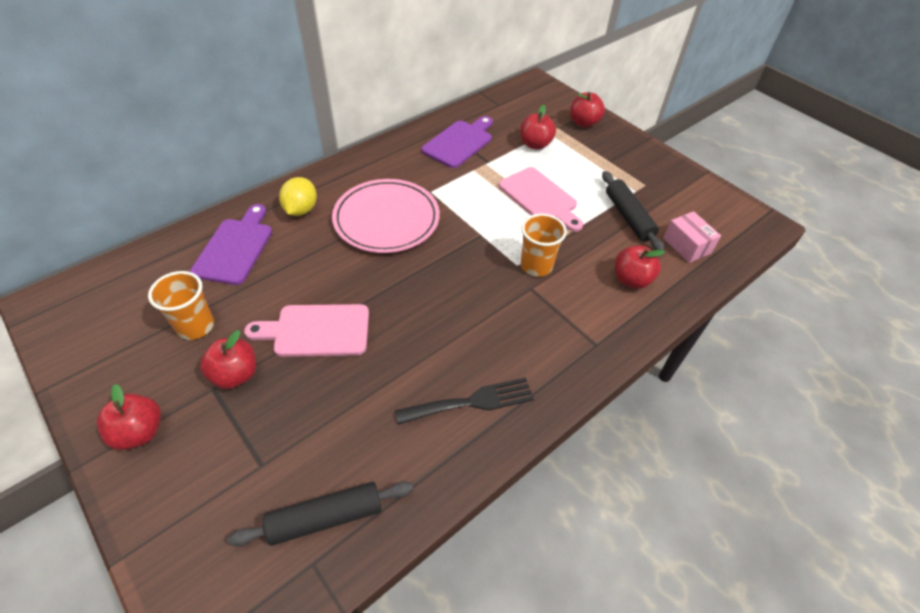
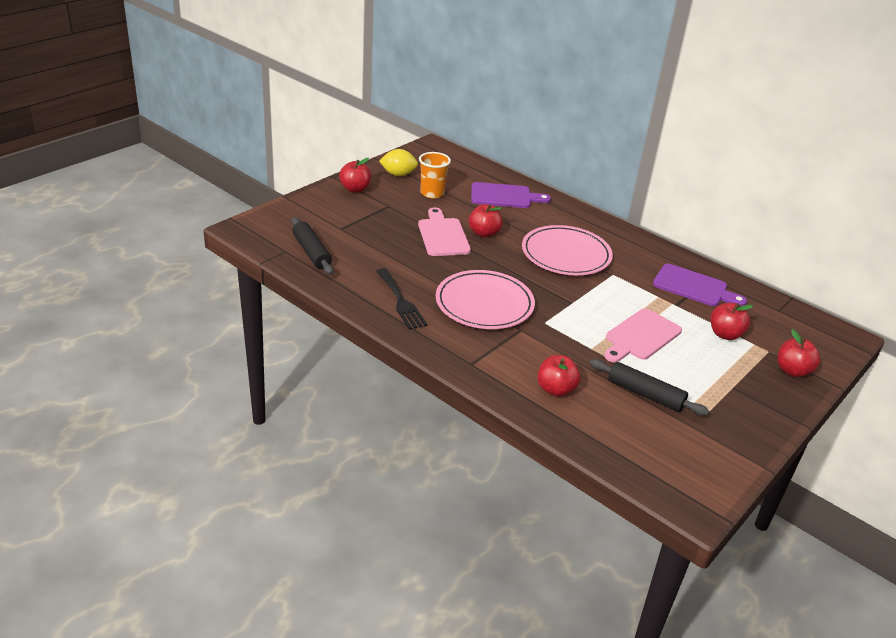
camera: 80 degrees right, 15 degrees down
red apple [200,330,256,389] -> red apple moved to [469,204,503,237]
yellow lemon [279,177,317,216] -> yellow lemon moved to [379,149,418,176]
orange cup [521,213,567,277] -> none
black rolling pin [602,171,664,251] -> black rolling pin turned 60 degrees clockwise [589,359,709,416]
pink box [663,211,721,263] -> none
none -> pink plate [436,270,535,329]

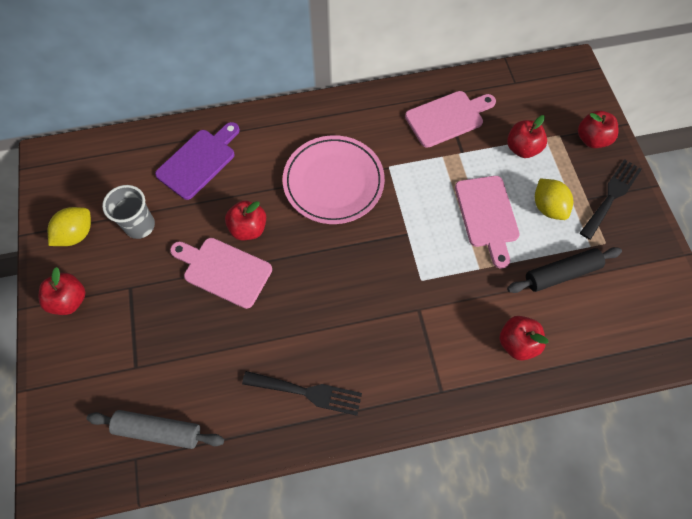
camera: 50 degrees left, 30 degrees up
black rolling pin [291,217,334,275] -> grey rolling pin [87,410,224,449]
orange cup [419,152,451,198] -> grey cup [102,185,155,239]
pink plate [436,270,535,329] -> none
purple cutting board [653,264,747,306] -> pink cutting board [405,91,496,148]
none -> yellow lemon [535,179,573,220]
none -> black fork [580,160,642,240]

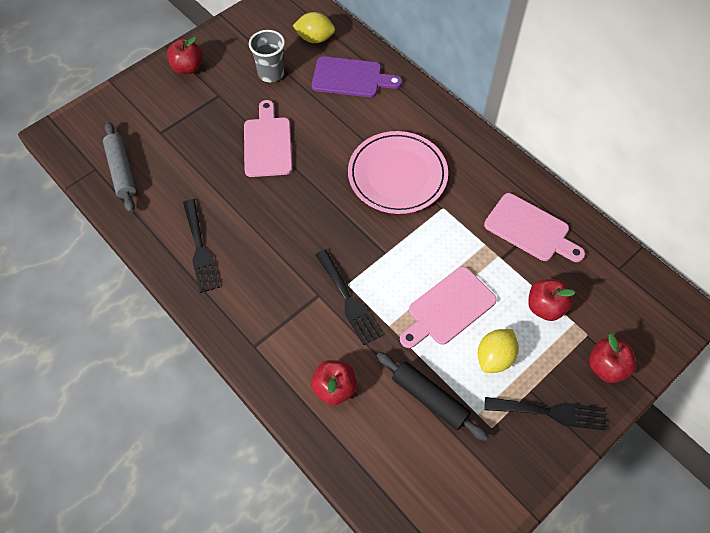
camera: 60 degrees right, 5 degrees down
yellow lemon [48,207,91,246] -> yellow lemon moved to [293,12,335,43]
red apple [225,201,266,240] -> none
none -> black fork [315,249,382,345]

